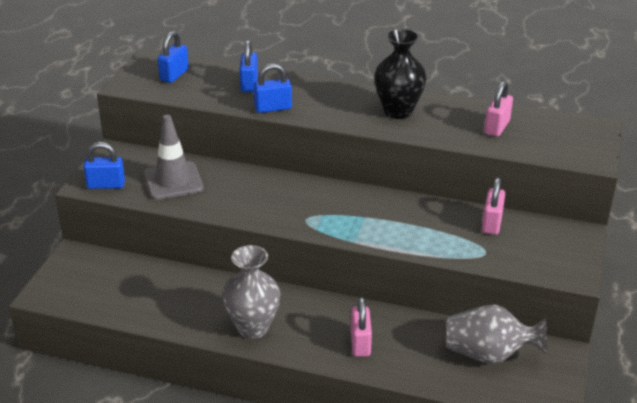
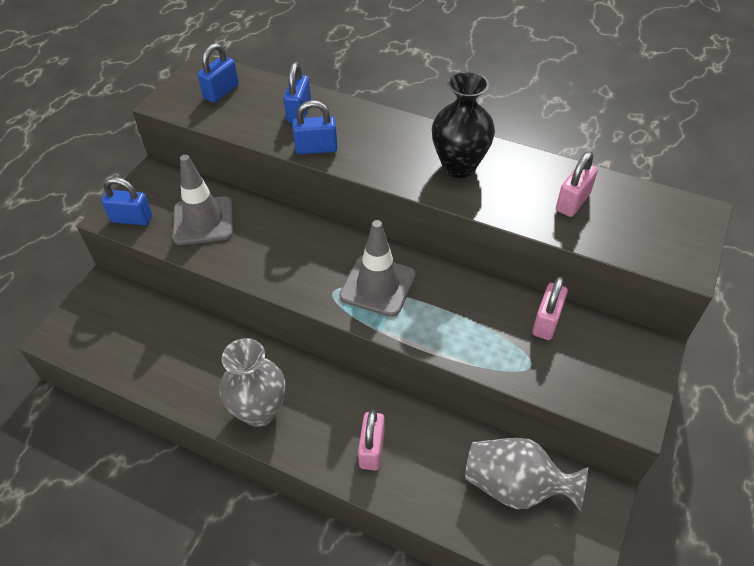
camera: 10 degrees right, 15 degrees up
none -> grey traffic cone [339,220,416,317]

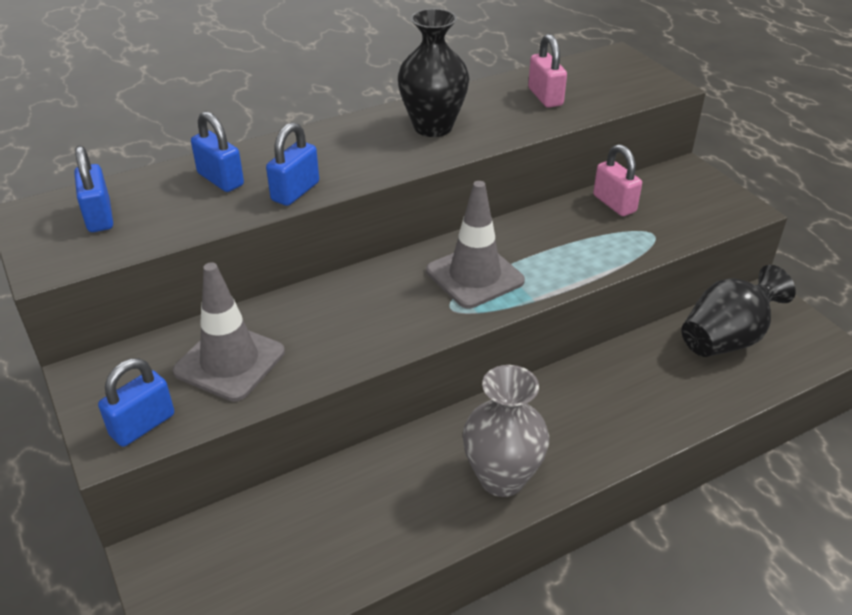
camera: 55 degrees left, 10 degrees down
pink padlock [358,409,385,470] -> none
grey vase [465,438,588,511] -> black vase [681,265,796,357]

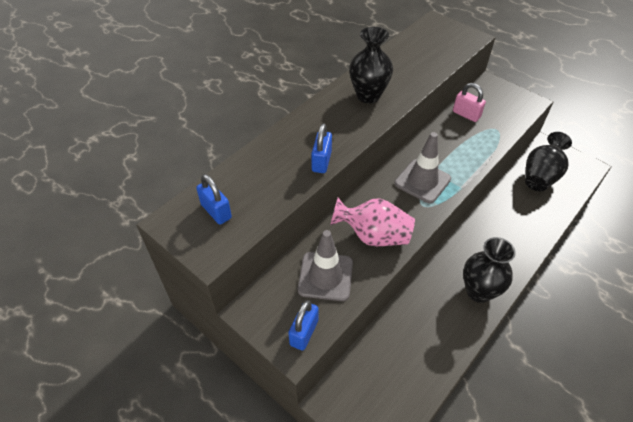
camera: 20 degrees left, 10 degrees up
blue padlock [191,111,244,192] -> none
grey vase [463,365,549,497] -> black vase [463,237,516,303]
pink padlock [528,34,567,108] -> none
none -> pink vase [330,198,415,246]

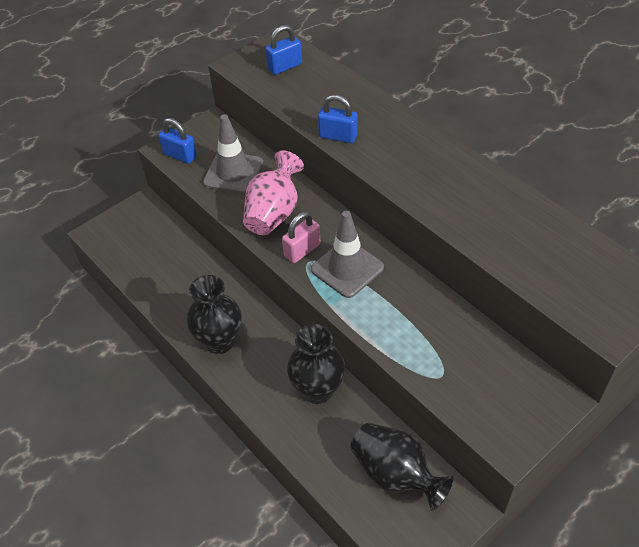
camera: 100 degrees right, 0 degrees up
black vase [349,27,393,103] -> black vase moved to [287,324,345,404]
pink padlock [453,83,486,122] -> pink padlock moved to [282,212,321,263]

